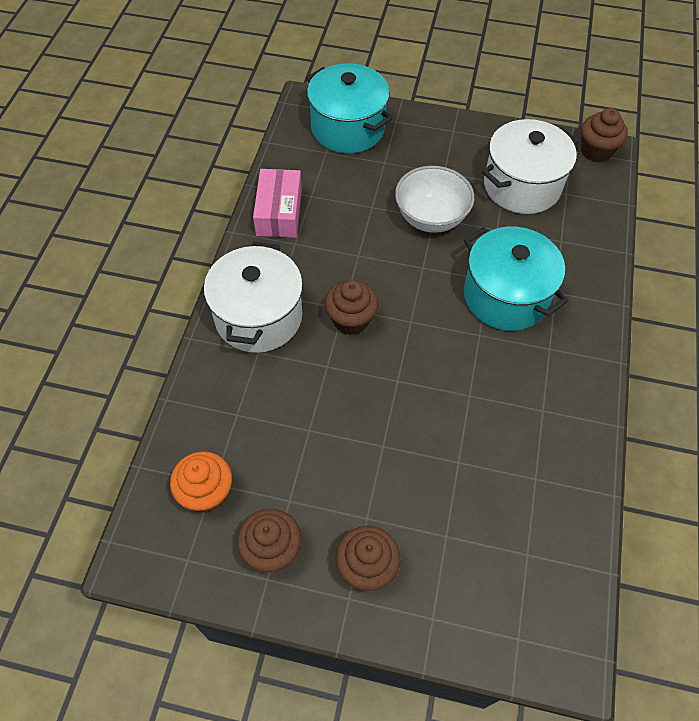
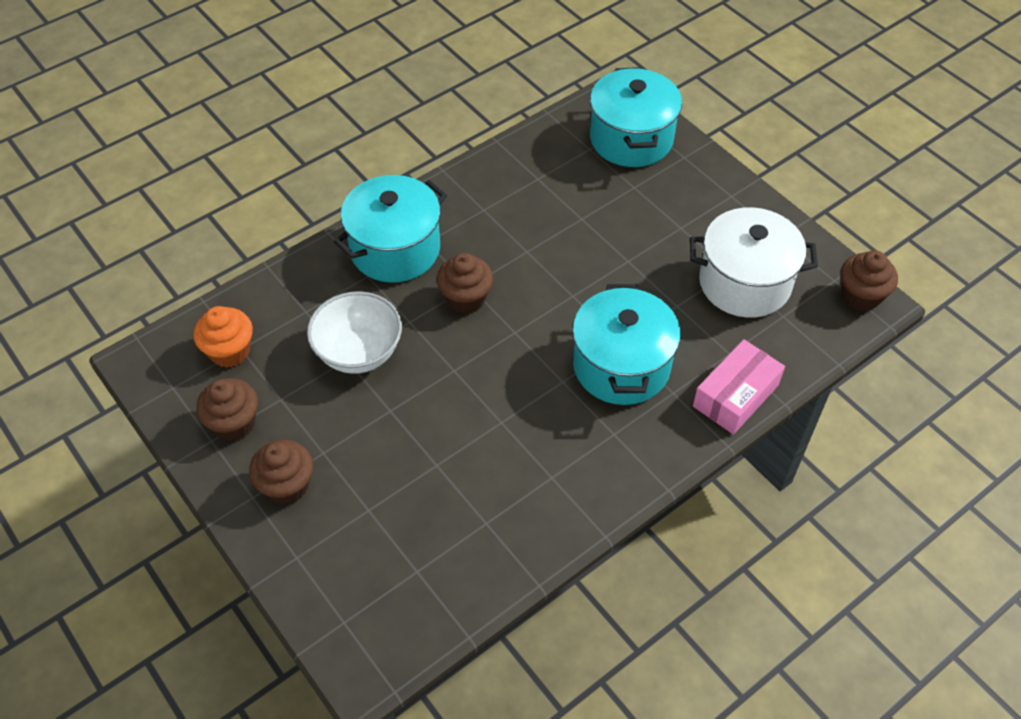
camera: 40 degrees right, 5 degrees down
white pot [204,242,303,353] -> turquoise pot [334,175,447,283]
pink box [253,169,302,238] -> pink box moved to [693,339,785,435]
white bowl [395,166,474,233] -> white bowl moved to [307,291,402,374]

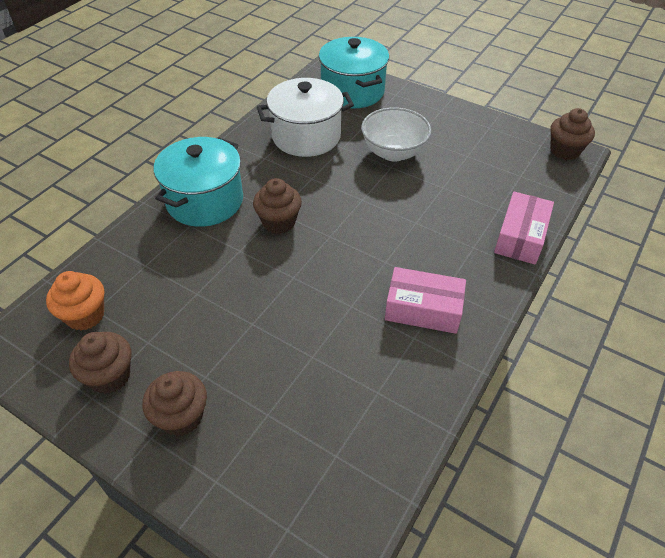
camera: 20 degrees left, 5 degrees down
white bowl [307,291,402,374] -> white bowl moved to [361,107,431,161]
turquoise pot [572,284,681,405] -> none
white pot [690,207,818,318] -> white pot moved to [257,78,354,157]
none -> pink box [385,267,466,334]

